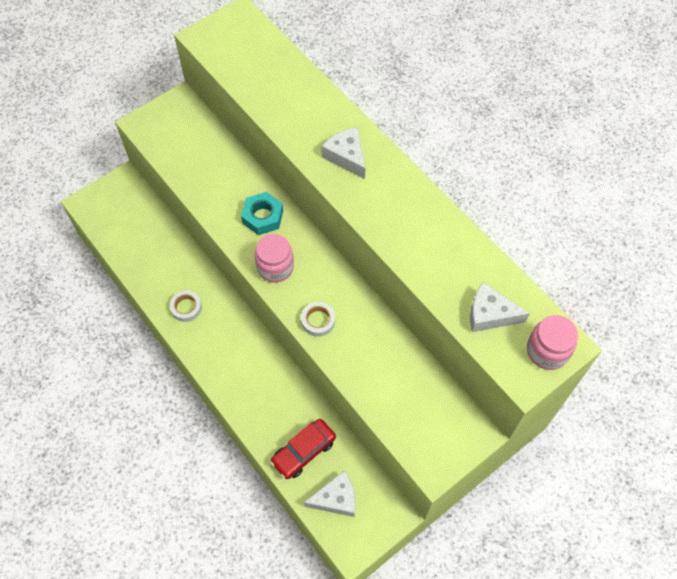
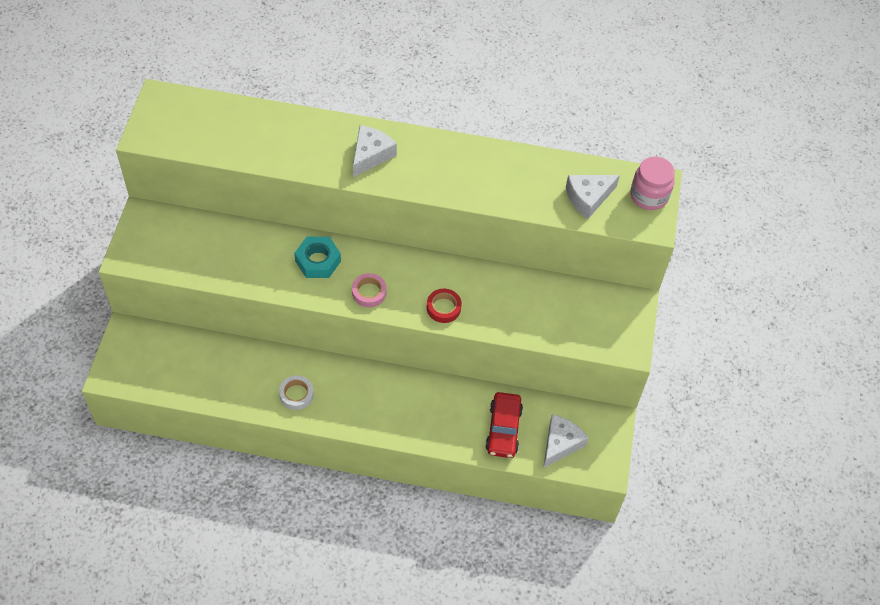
camera: 45 degrees left, 5 degrees down
pink jar [255,234,294,283] -> pink tape [352,273,387,307]
white tape [301,302,335,337] -> red tape [427,289,462,323]
white cheese [321,127,365,179] -> white cheese turned 105 degrees clockwise [353,125,397,177]

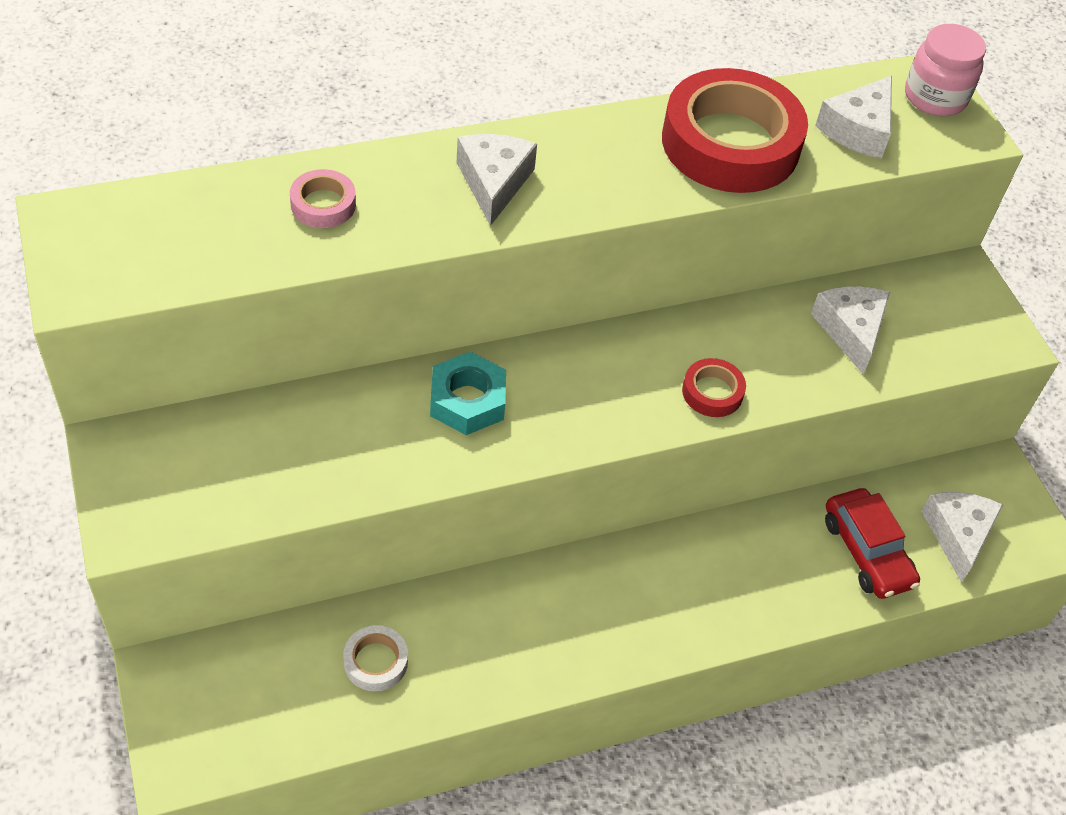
camera: 30 degrees left, 5 degrees down
white tape [279,376,314,410] -> white tape moved to [343,625,408,691]
pink tape [352,273,387,307] -> pink tape moved to [290,169,356,228]
none -> red tape [662,68,808,193]
none -> white cheese [811,286,890,375]

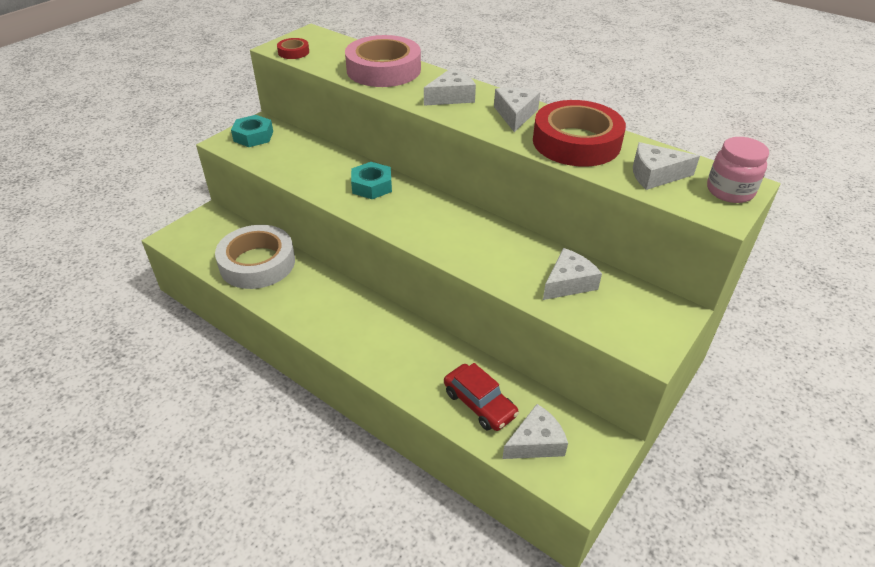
camera: 60 degrees right, 10 degrees down
pink tape [290,169,356,228] -> pink tape [345,35,421,87], size x2.30
white tape [343,625,408,691] -> white tape [215,225,295,289], size x2.30
red tape [682,358,746,417] -> red tape moved to [277,38,309,59]
red car [825,488,920,599] -> red car turned 75 degrees counterclockwise [444,363,519,431]
none -> turquoise nut [231,115,273,147]
none -> white cheese [494,87,540,132]

